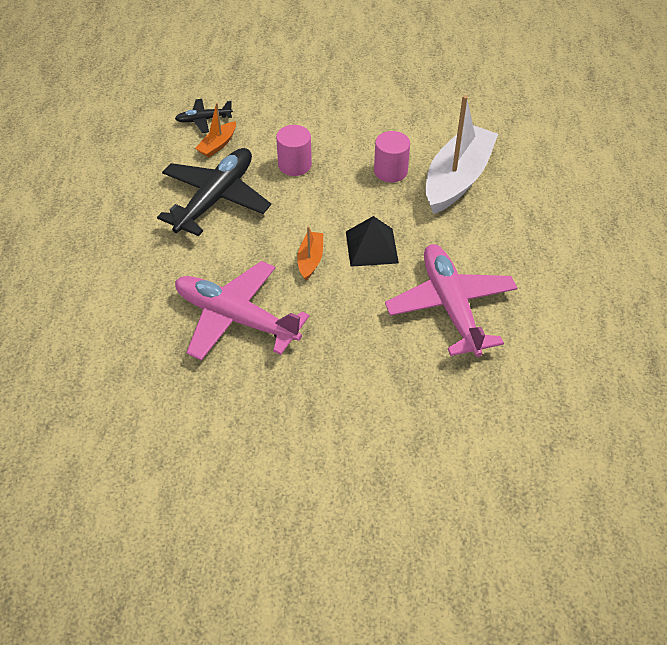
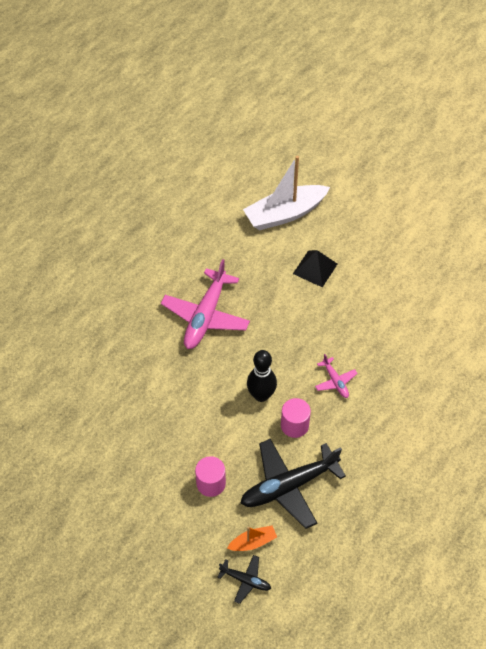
camera: 145 degrees left, 5 degrees up
pink plane [175,261,309,360] -> pink plane [315,354,358,398], size x0.48
orange boat [297,226,323,280] -> black bowling pin [247,350,277,402]
black pyramid [346,216,399,267] -> black pyramid moved to [293,250,337,288]
pink cylinder [374,131,410,183] -> pink cylinder moved to [281,398,311,438]
white boat [426,95,498,214] -> white boat moved to [243,156,330,230]

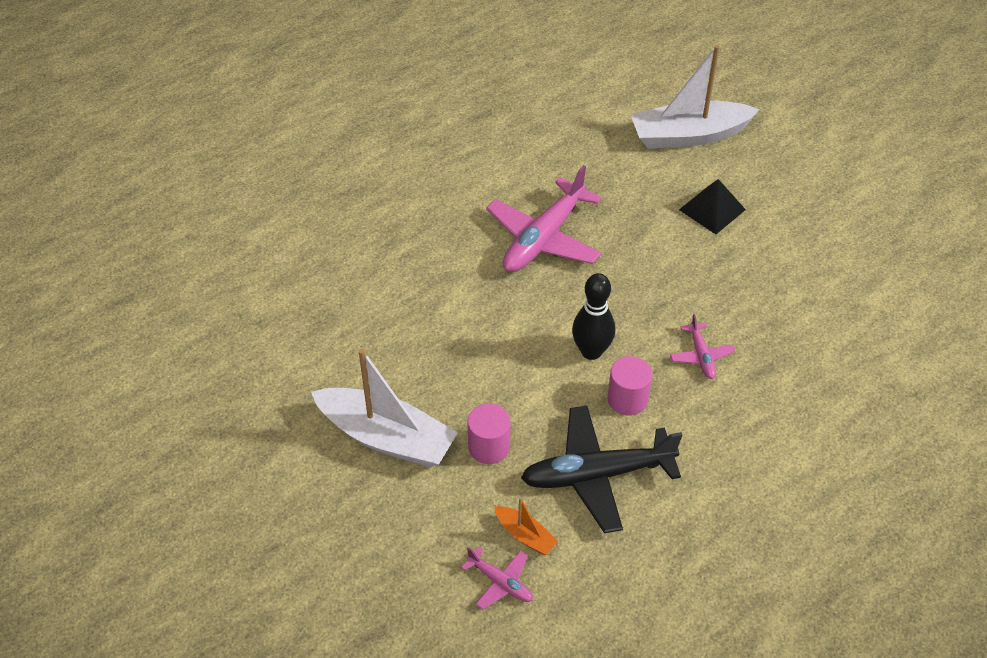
camera: 15 degrees right, 5 degrees down
black plane [217,555,271,604] -> pink plane [461,546,533,610]
orange boat [227,526,277,551] -> orange boat turned 45 degrees clockwise [494,497,558,555]
none -> white boat [311,349,458,467]

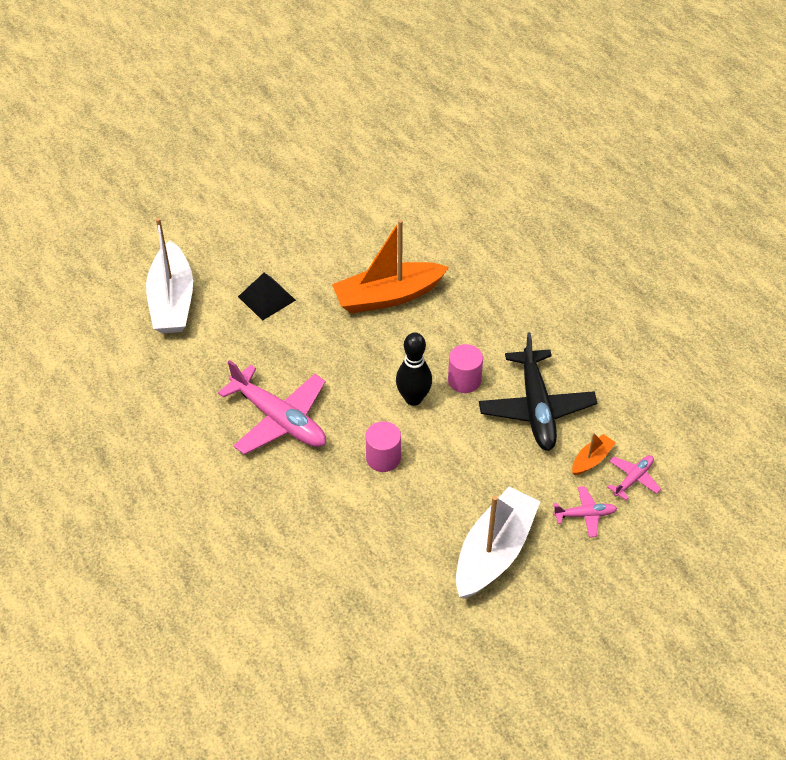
camera: 85 degrees left, 0 degrees up
pink cylinder [467,403,511,464] -> pink cylinder moved to [365,421,401,472]
pink plane [670,314,735,379] -> pink plane moved to [553,486,617,538]
none -> orange boat [332,220,449,313]

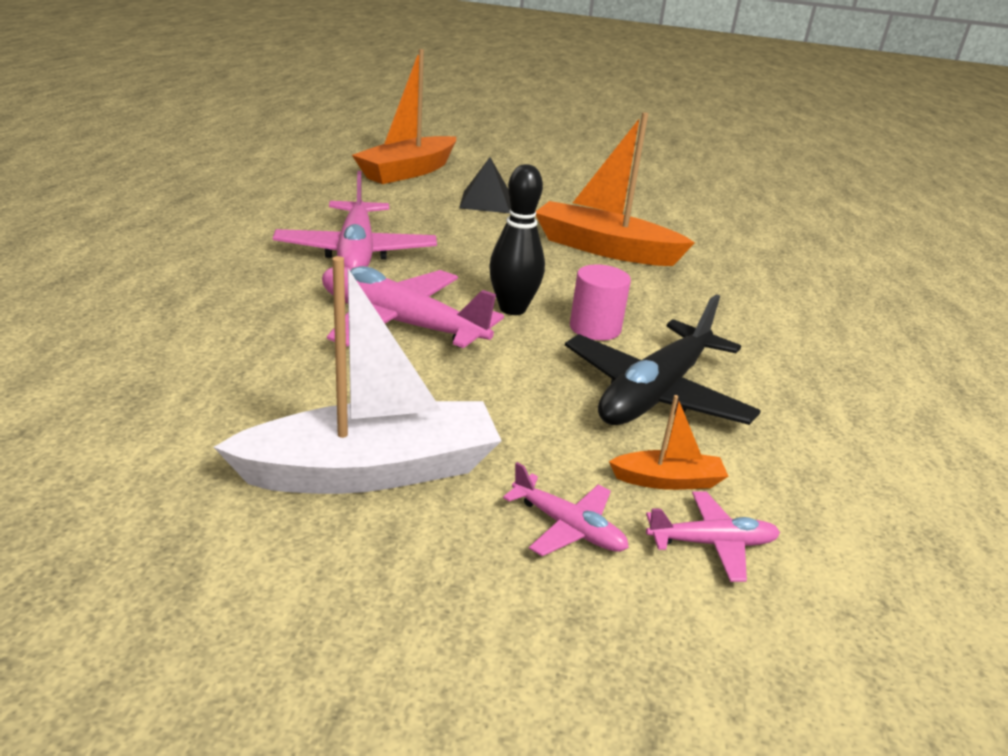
camera: 40 degrees right, 20 degrees down
white boat [146,218,193,333] -> orange boat [352,49,456,184]
pink cylinder [365,421,401,472] -> pink plane [322,266,504,348]

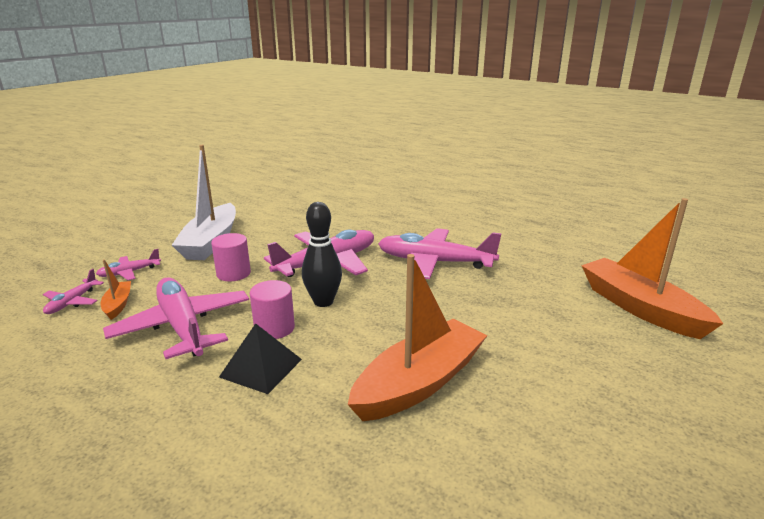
camera: 115 degrees right, 5 degrees down
black pyramid [459,157,511,213] -> black pyramid moved to [219,323,302,394]
black plane [565,294,761,425] -> pink plane [103,277,249,359]
orange boat [609,395,728,490] -> orange boat turned 150 degrees clockwise [101,259,131,320]
none -> pink cylinder [211,233,251,281]

